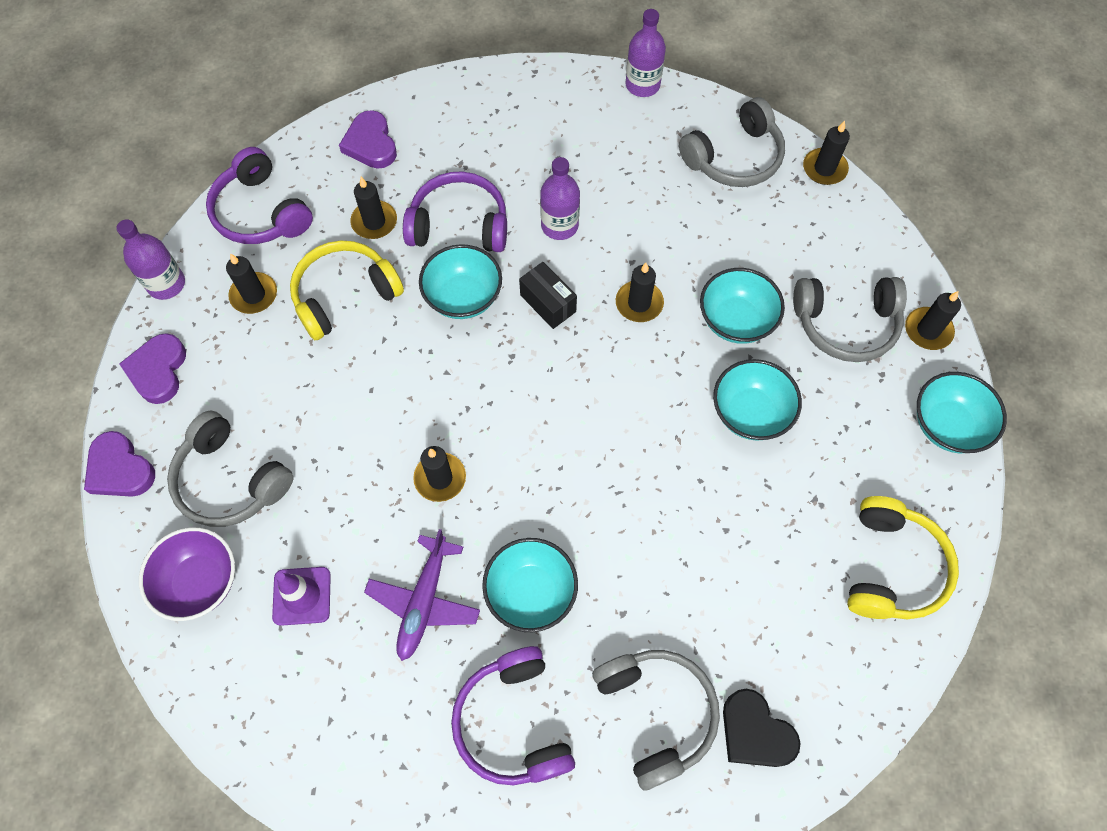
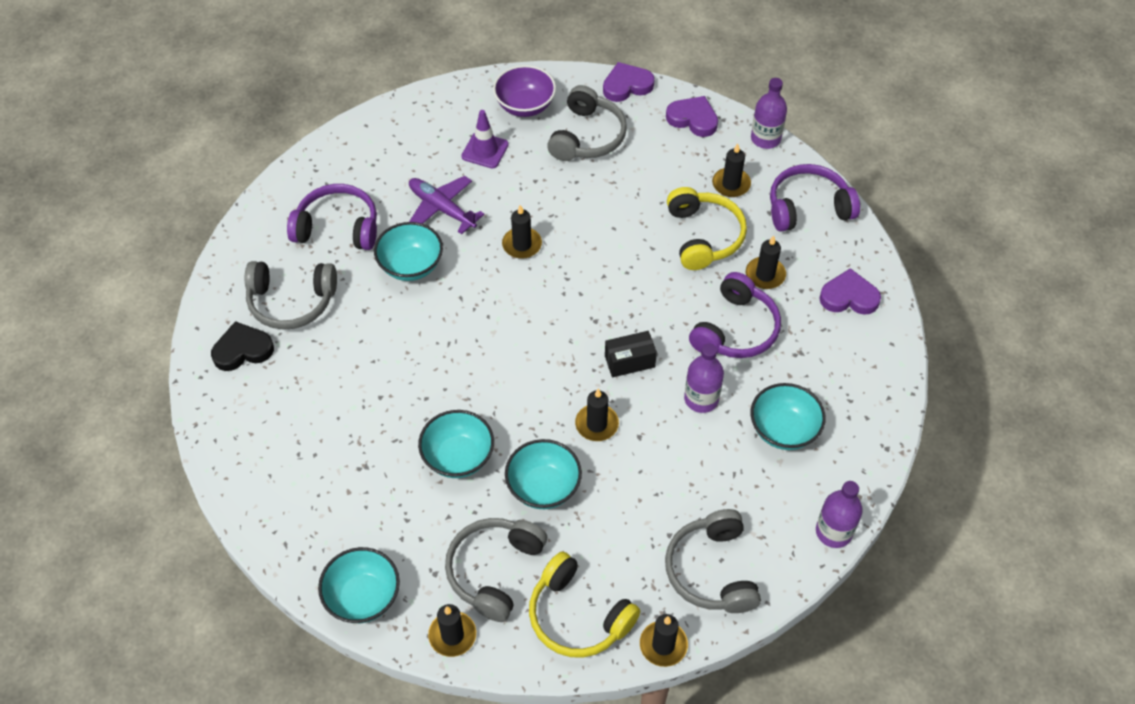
camera: 115 degrees right, 10 degrees down
grey headphones [167,411,294,527] -> grey headphones turned 135 degrees clockwise [547,85,627,161]
turquoise bowl [419,244,502,319] -> turquoise bowl moved to [751,383,826,450]
yellow headphones [847,496,959,619] -> yellow headphones moved to [529,551,640,658]

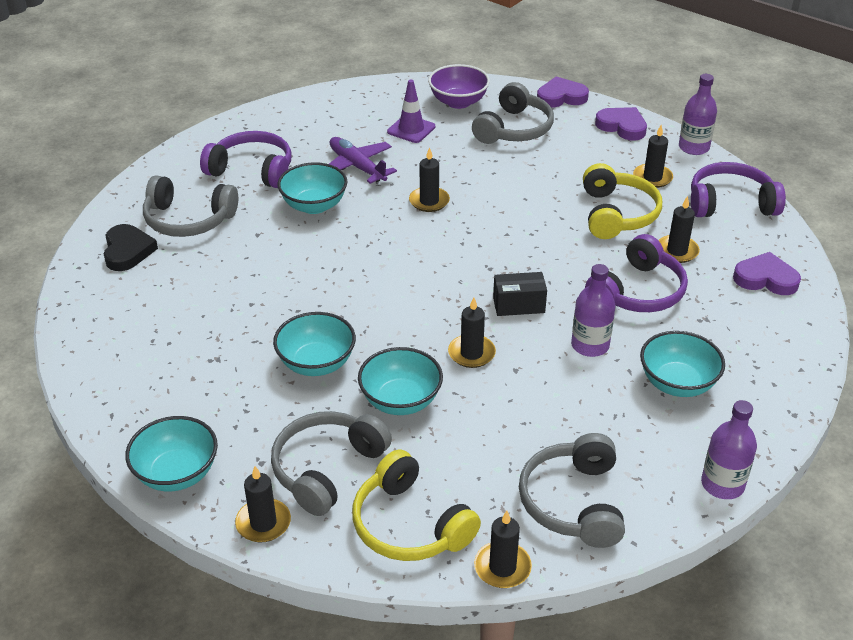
camera: 10 degrees right, 15 degrees down
black heart [211,321,274,371] -> black heart turned 90 degrees clockwise [104,224,158,271]

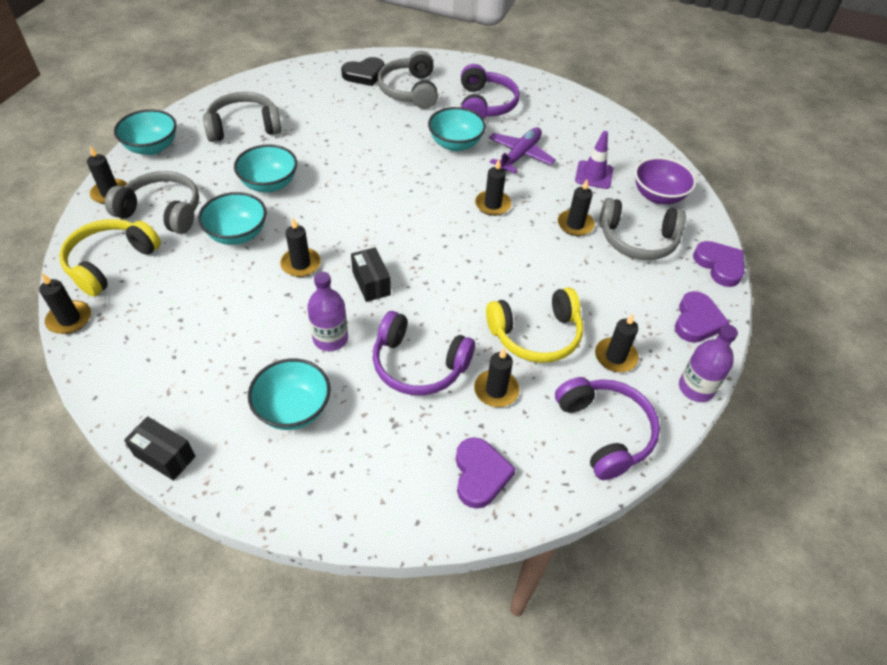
camera: 70 degrees right, 10 degrees up
grey headphones [519,433,625,548] -> grey headphones moved to [203,92,281,142]
purple bottle [701,400,757,499] -> black box [124,416,196,481]
none -> black candle [558,179,595,236]

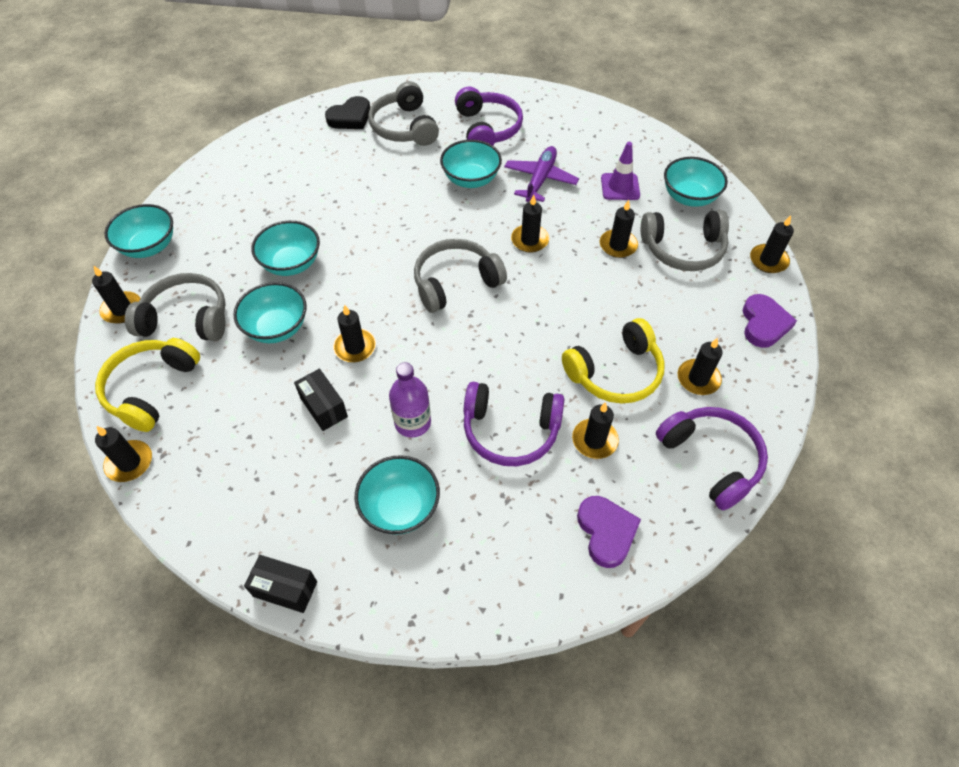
camera: 10 degrees left, 5 degrees up
grey headphones [203,92,281,142] -> grey headphones moved to [414,239,507,313]
black box [351,247,391,302] -> black box moved to [294,369,348,431]
purple bowl [635,157,696,204] -> turquoise bowl [664,157,728,207]
purple bottle [679,324,738,402] -> none
purple heart [693,241,744,287] -> black candle [750,215,794,273]

